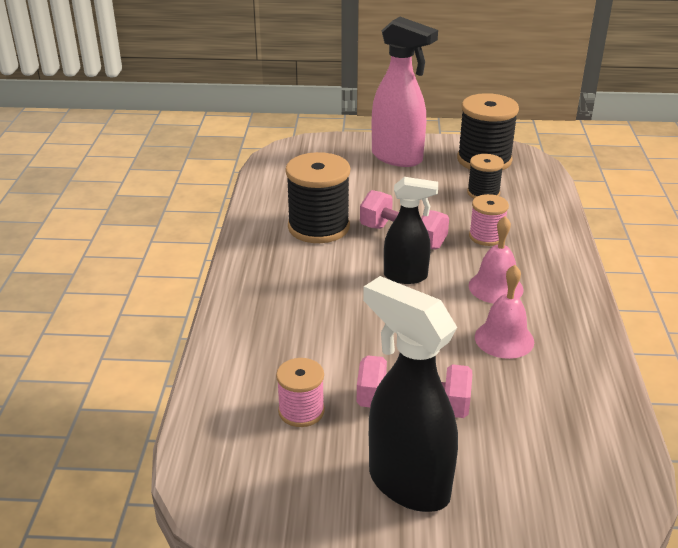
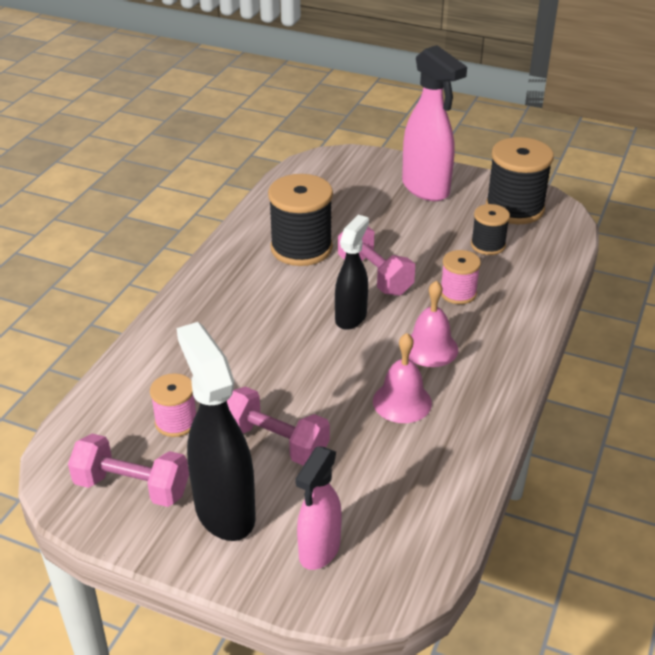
camera: 20 degrees right, 5 degrees up
black spray bottle [384,177,438,284] -> black spray bottle turned 90 degrees counterclockwise [335,215,369,330]
none -> pink dumbbell [68,434,189,507]
none -> pink spray bottle [296,446,342,570]

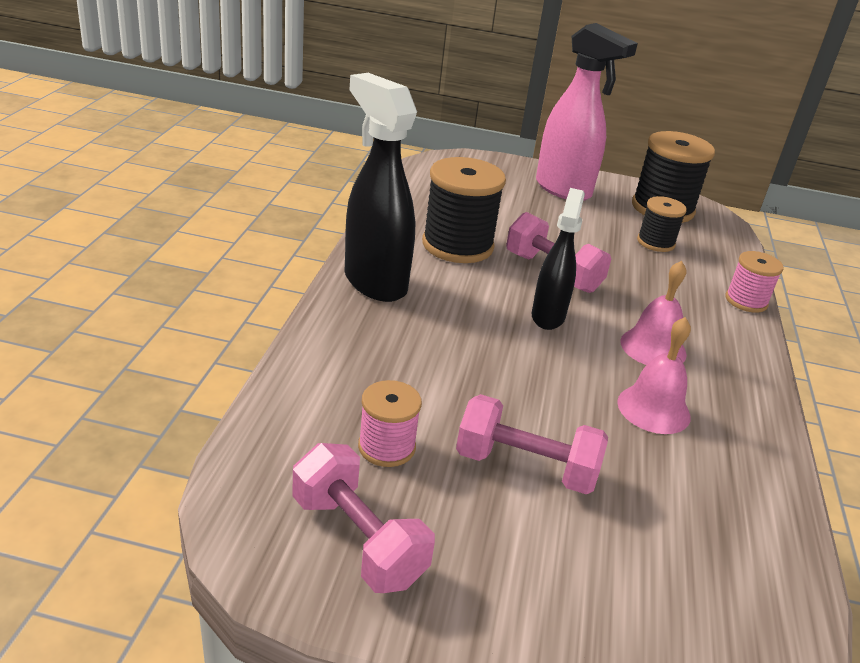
camera: 15 degrees left, 5 degrees down
pink dumbbell [68,434,189,507] -> pink dumbbell turned 45 degrees clockwise [292,443,435,593]
black spray bottle [177,322,256,541] -> black spray bottle moved to [345,73,417,302]
pink spray bottle [296,446,342,570] -> none
pink spool [441,250,481,304] -> pink spool moved to [726,251,783,313]

